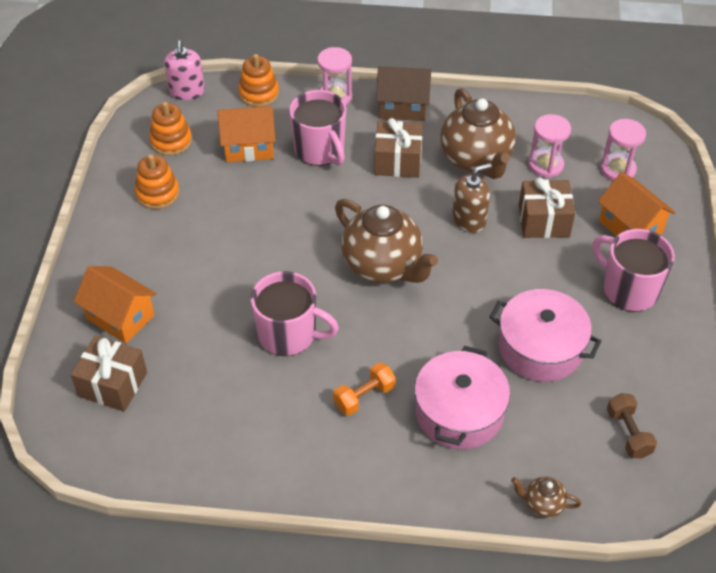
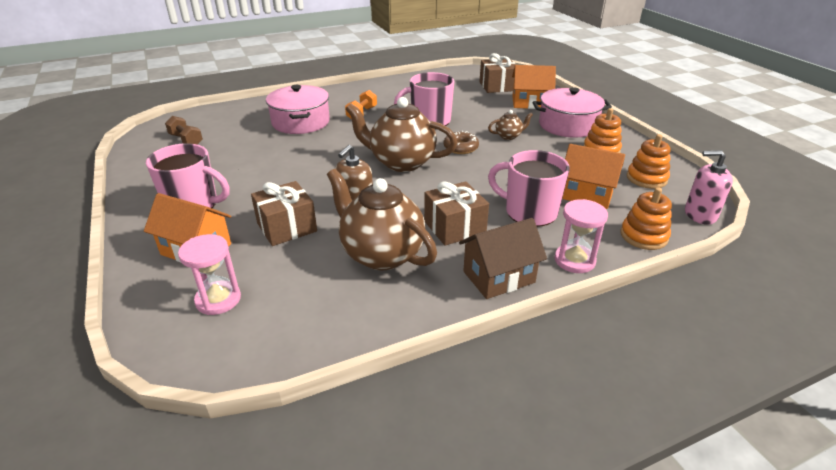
camera: 150 degrees right, 15 degrees down
pink soap dispenser [164,41,205,100] -> pink soap dispenser turned 45 degrees counterclockwise [685,150,733,225]
orange house [218,106,276,162] -> orange house turned 60 degrees clockwise [562,144,625,209]
pink pot [489,289,601,382] -> pink pot moved to [533,87,612,138]
brown teapot [511,476,581,518] -> brown teapot moved to [488,110,533,140]
pink hourglass [528,114,571,178] -> none
none -> brown donut [444,131,479,154]

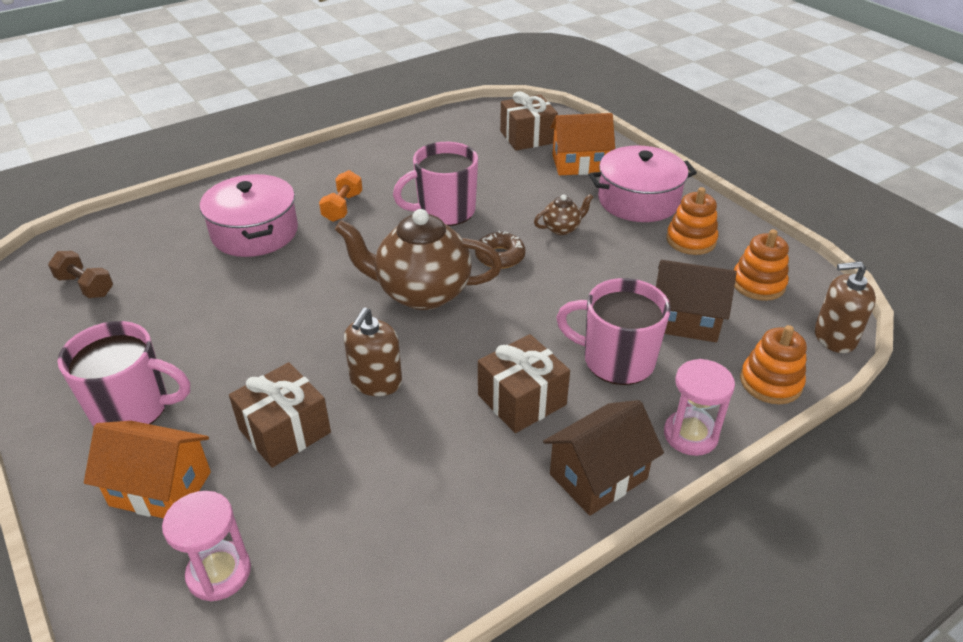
camera: 10 degrees left, 5 degrees up
brown teapot [327,169,437,270] -> none
orange house [562,144,625,209] -> brown house [656,260,737,342]
pink soap dispenser [685,150,733,225] -> brown soap dispenser [815,261,876,353]

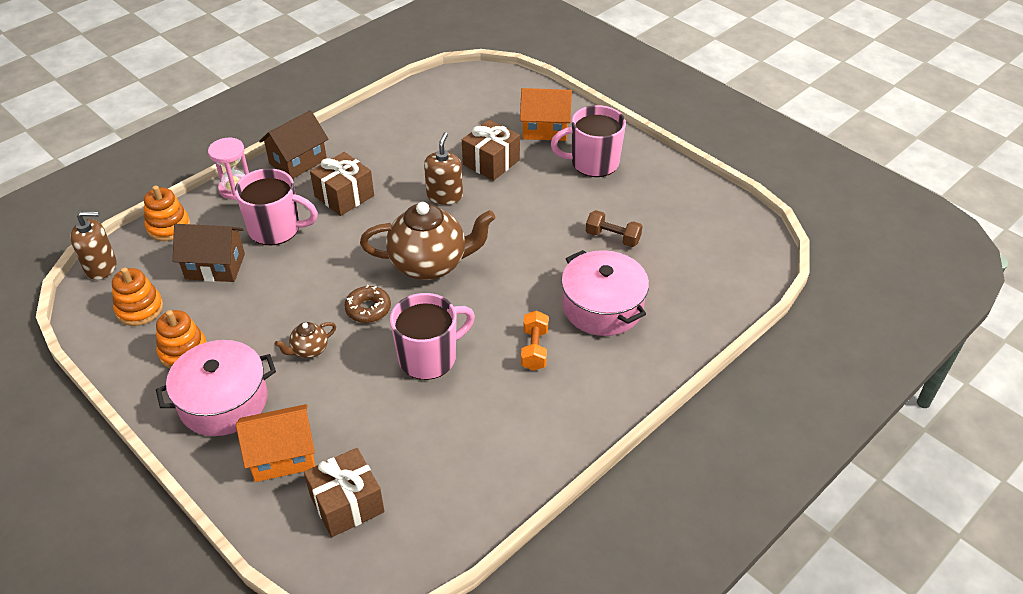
camera: 170 degrees right, 5 degrees up
brown dumbbell [48,251,113,298] -> brown dumbbell moved to [586,210,642,247]
pink hourglass [162,491,251,601] -> none

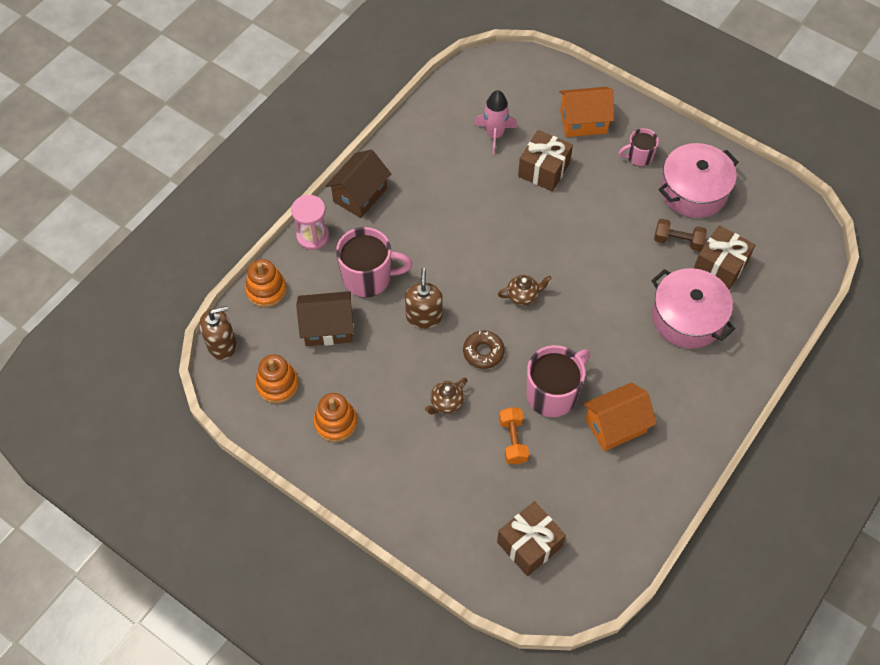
camera: 10 degrees left, 15 degrees up
pink pot [156,340,276,436] -> pink pot moved to [659,143,739,218]
orange house [236,404,315,482] -> orange house moved to [583,382,657,451]
brown gift [310,152,374,216] -> brown gift moved to [694,225,755,290]
brown teapot [360,202,495,280] -> brown teapot [498,275,552,306], size x0.45
brown soap dispenser [424,132,463,205] -> brown soap dispenser moved to [405,268,443,329]
orange dumbbell [521,310,549,371] -> orange dumbbell moved to [499,407,529,465]
pink mug [551,105,626,177] -> pink mug [619,128,659,167], size x0.56
none -> pink rocket [474,90,517,155]

